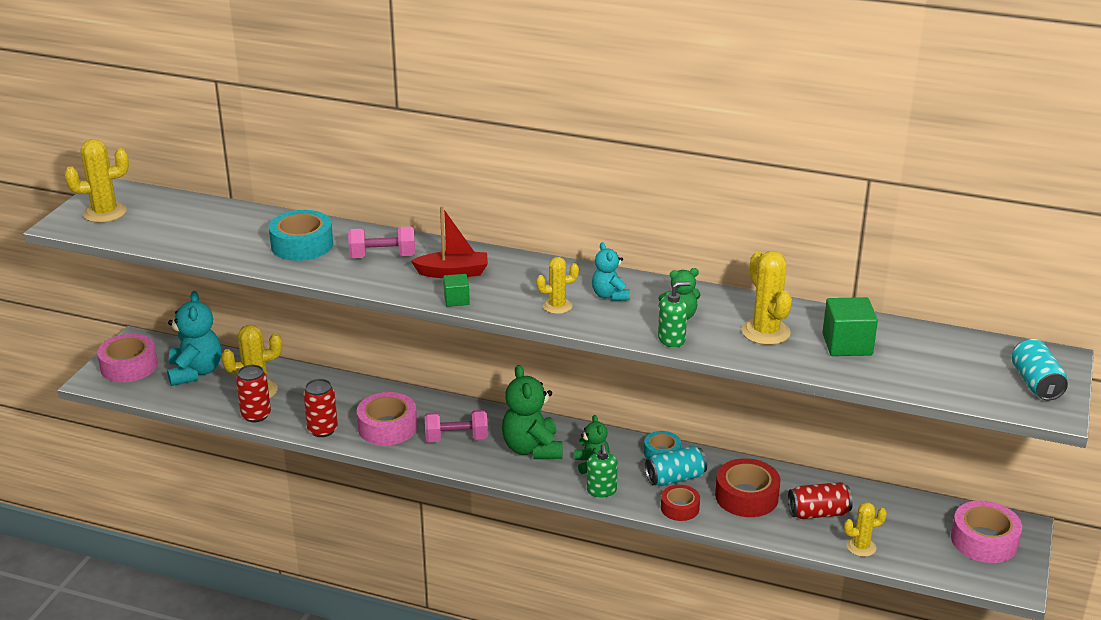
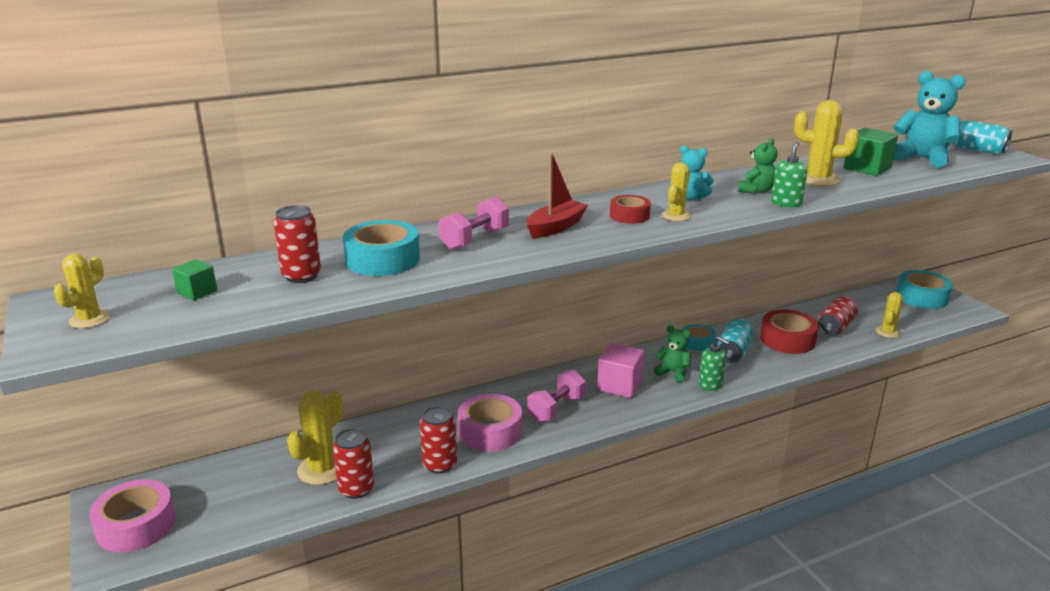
camera: 45 degrees left, 5 degrees down
yellow cactus [64,139,129,223] -> yellow cactus [54,254,110,329], size x0.63
turquoise teddy bear [167,291,221,386] -> turquoise teddy bear moved to [894,71,966,168]
green cube [443,274,470,307] -> green cube moved to [172,259,217,301]
green teddy bear [502,365,563,459] -> pink cube [597,343,645,398]
red tape [661,485,700,521] -> red tape moved to [610,195,651,224]
pink tape [951,500,1022,563] -> turquoise tape [896,270,953,309]
none -> red can [274,205,321,283]

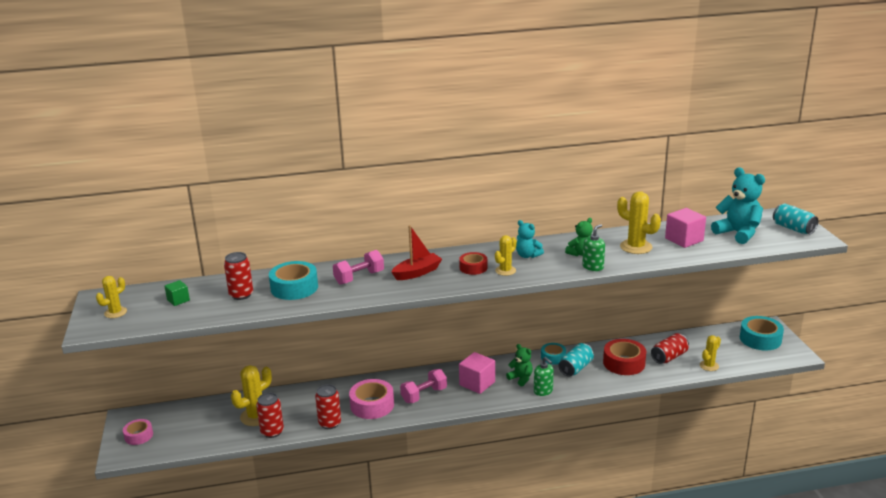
camera: 15 degrees right, 0 degrees up
pink tape [89,479,176,553] -> pink tape [123,419,153,445], size x0.61
green cube [844,128,898,176] -> pink cube [665,208,706,248]

